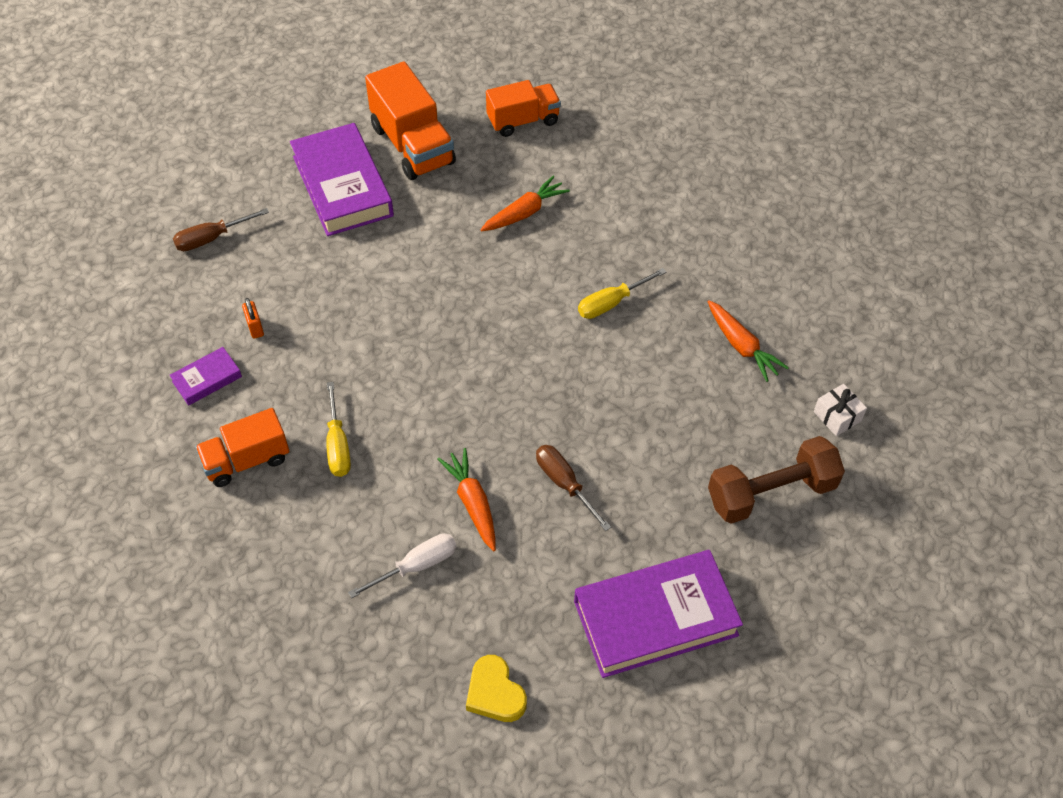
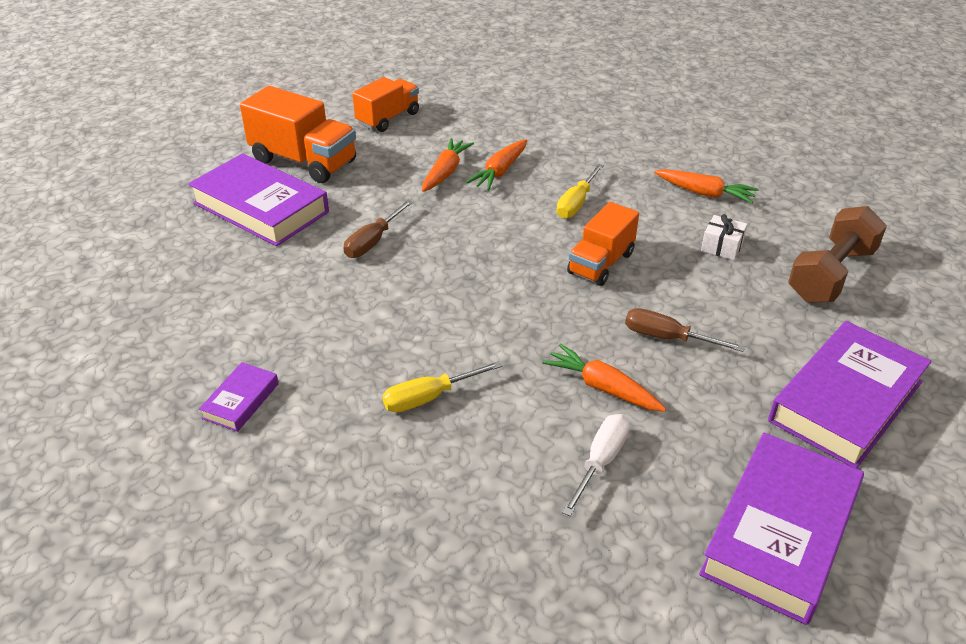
camera: 30 degrees left, 15 degrees down
brown screwdriver [173,208,269,251] -> brown screwdriver moved to [344,200,413,258]
orange truck [195,408,289,487] -> orange truck moved to [567,202,639,286]
orange padlock [242,298,264,339] -> none
yellow screwdriver [326,382,351,477] -> yellow screwdriver turned 105 degrees clockwise [382,361,502,413]
yellow heart [466,655,527,722] -> purple book [699,433,864,625]
white gift [814,384,867,436] -> white gift moved to [701,214,747,260]
none -> orange carrot [466,139,527,190]

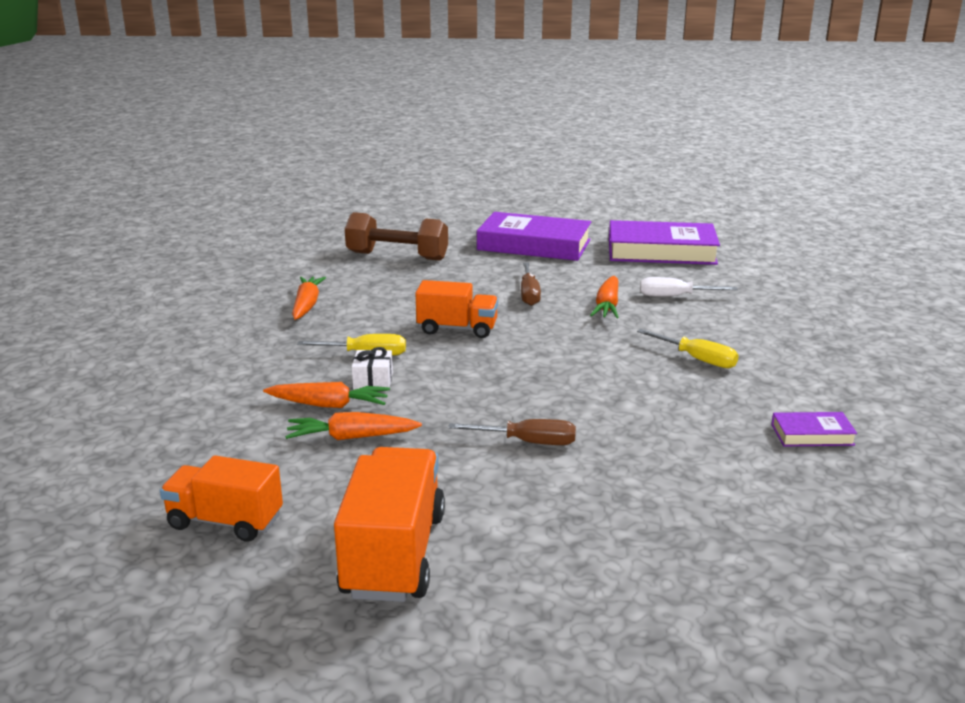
camera: 115 degrees left, 15 degrees down
purple book [188,153,329,246] -> none
white gift [701,214,747,260] -> white gift moved to [352,347,393,390]

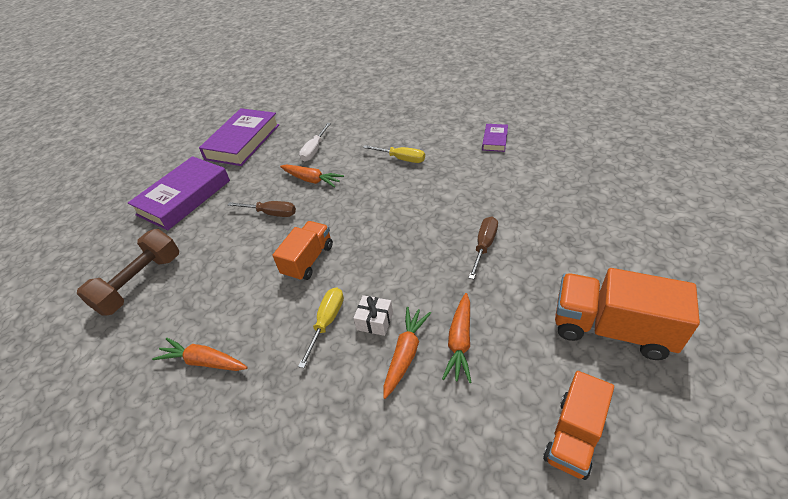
camera: 70 degrees left, 20 degrees up
yellow screwdriver [637,329,739,368] -> yellow screwdriver turned 60 degrees clockwise [363,145,425,163]

